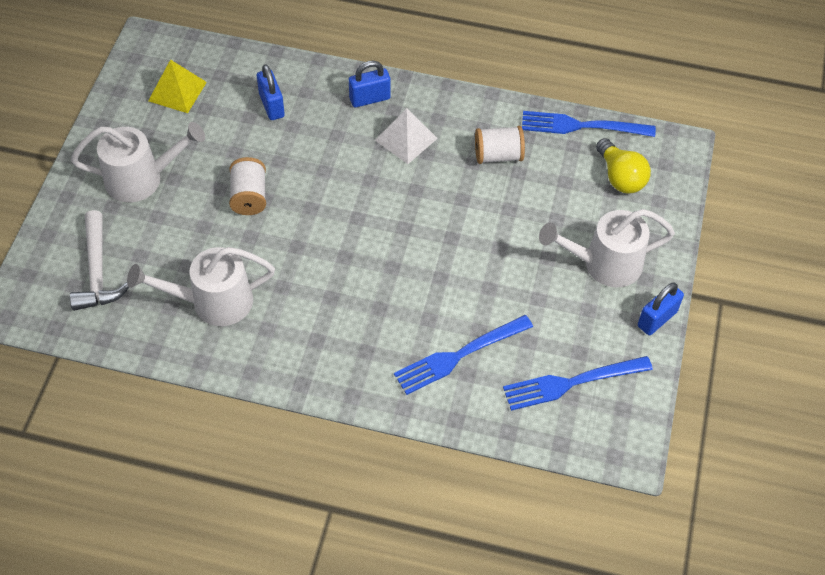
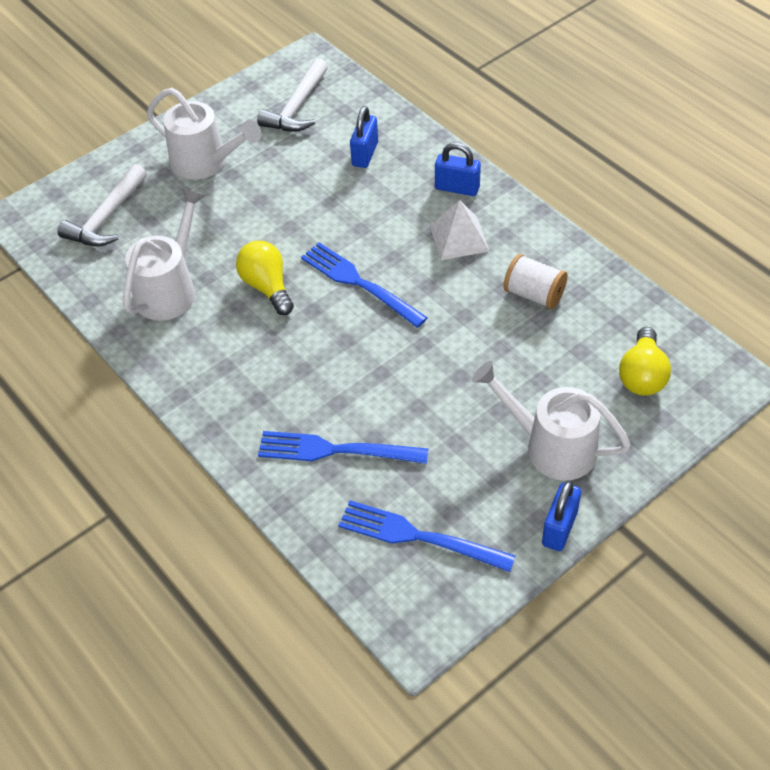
camera: 40 degrees right, 5 degrees down
white watering can [127,247,275,326] -> white watering can turned 90 degrees clockwise [123,189,205,321]
yellow pyramid [148,59,207,113] -> white hammer [257,58,328,132]
white spool [229,157,266,215] -> none
blue fork [522,111,656,137] -> blue fork moved to [301,242,428,328]
blue padlock [638,283,684,335] -> blue padlock turned 60 degrees counterclockwise [542,481,581,551]
none -> yellow light bulb [236,241,294,315]

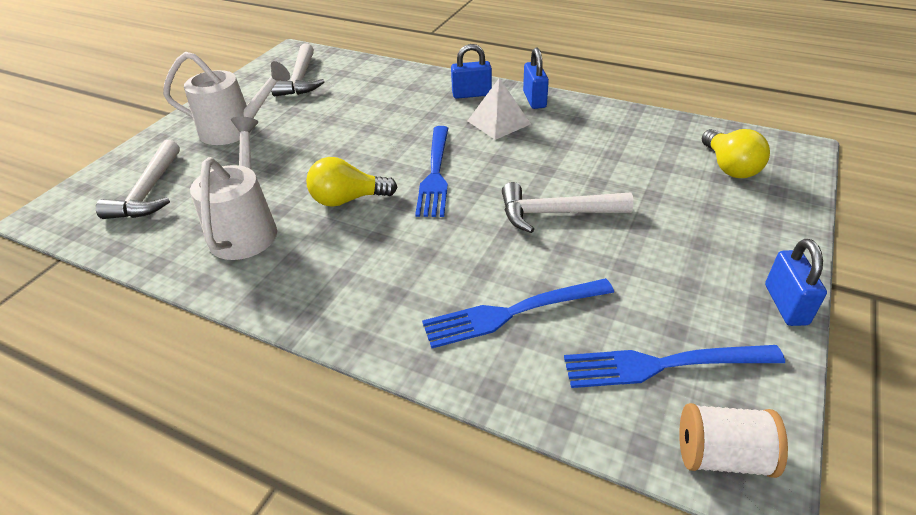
camera: 25 degrees left, 10 degrees down
yellow light bulb [236,241,294,315] -> yellow light bulb turned 45 degrees counterclockwise [306,157,398,207]
blue fork [301,242,428,328] -> blue fork turned 105 degrees counterclockwise [415,126,448,217]
blue padlock [350,106,378,168] -> blue padlock moved to [523,47,549,109]
white watering can [472,361,631,481] -> none
white spool [503,254,568,309] -> white spool moved to [679,403,788,478]
none -> white hammer [502,182,633,233]

